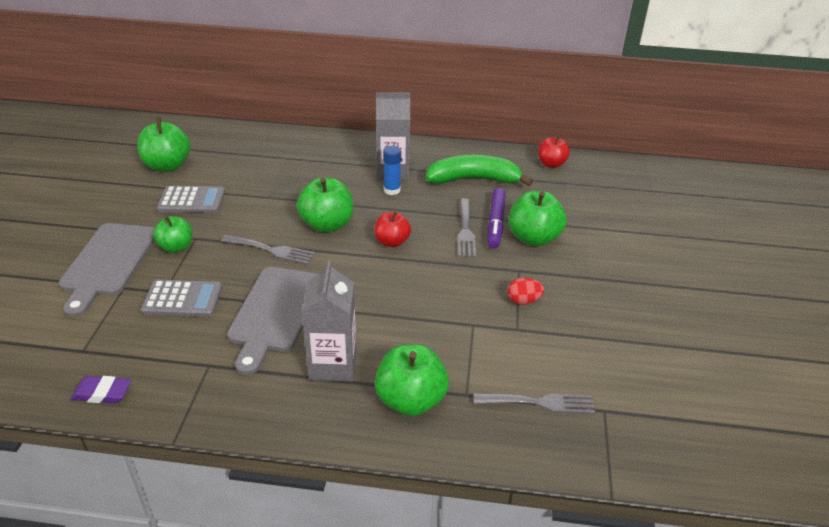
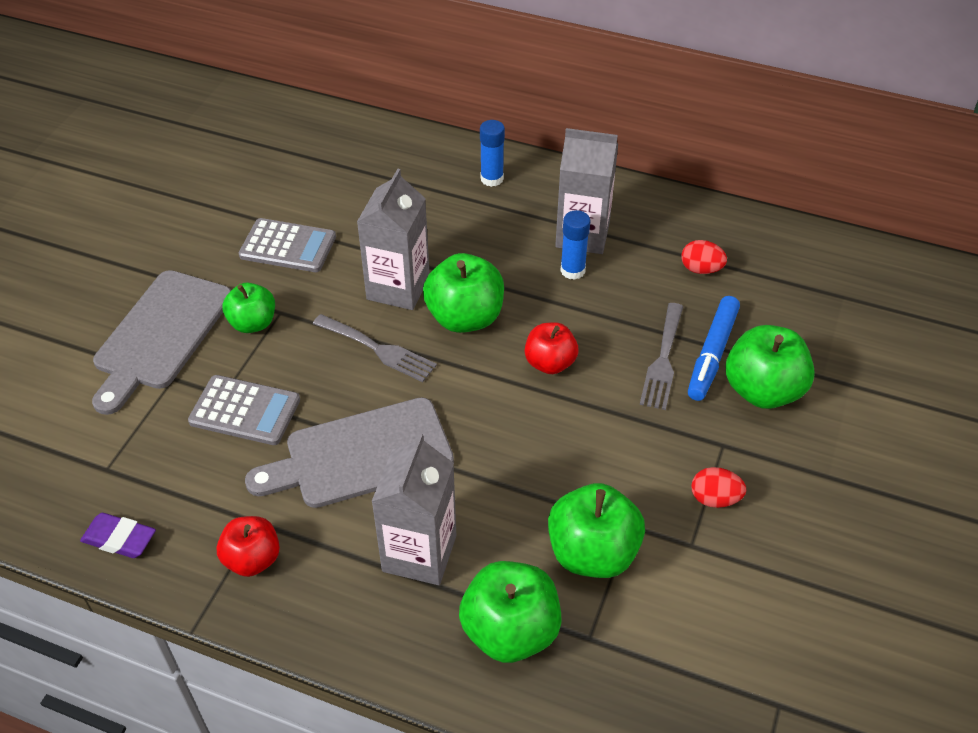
camera: 15 degrees right, 10 degrees up
green apple [137,118,190,172] -> green apple moved to [548,483,645,578]
grey cutting board [227,267,317,375] -> grey cutting board turned 45 degrees clockwise [245,398,454,508]
green banana [426,155,533,186] -> red egg [681,240,727,274]
grey fork [474,393,595,414] -> none
purple marker [488,188,506,249] -> blue marker [688,296,740,401]
red apple [538,135,570,168] -> red apple moved to [216,516,280,577]
none -> grey carton [357,169,430,310]
none -> blue glue stick [480,120,505,187]

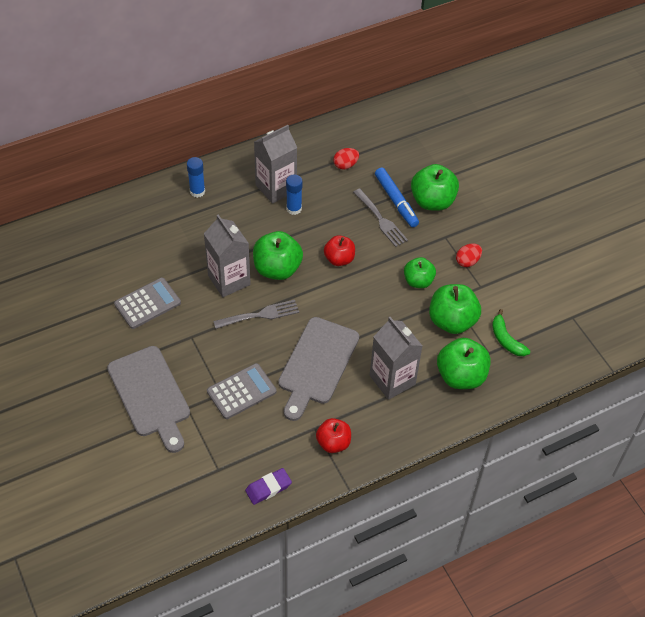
camera: 50 degrees left, 5 degrees up
green apple [222,282,275,333] -> green apple moved to [404,257,436,288]
none -> green banana [492,309,530,356]

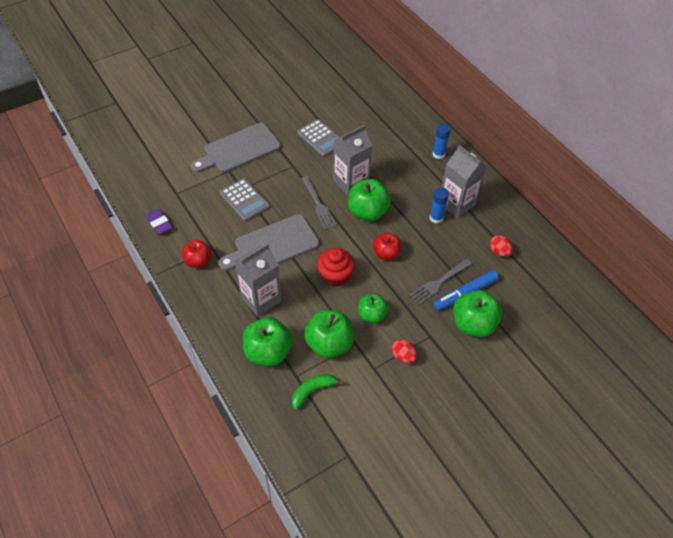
camera: 85 degrees right, 0 degrees up
grey cutting board [278,317,359,421] -> grey cutting board turned 45 degrees counterclockwise [218,214,319,271]
none -> red cupcake [317,248,355,287]

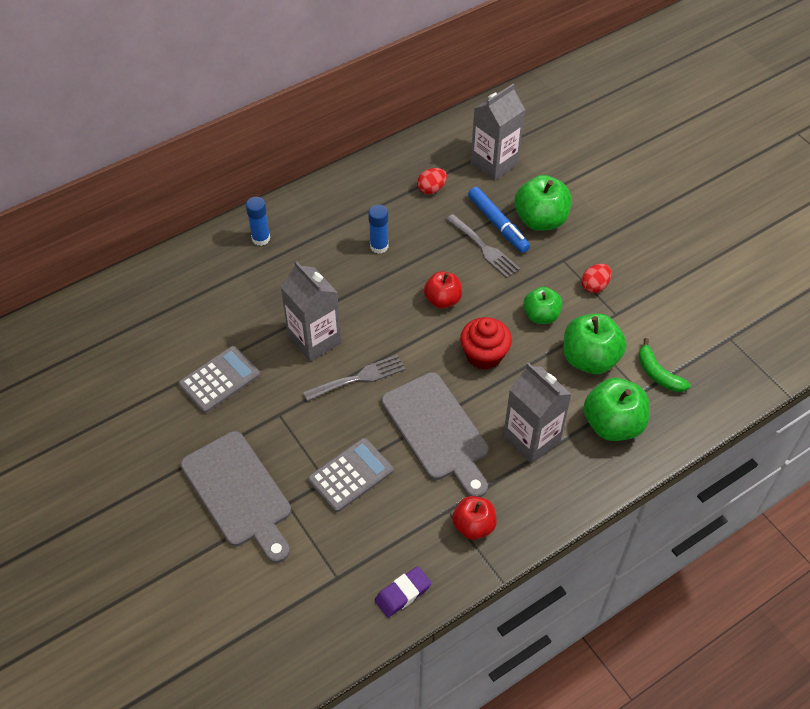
camera: 90 degrees left, 0 degrees up
green apple [348,179,391,221] -> none
grey carton [442,145,486,218] -> grey carton moved to [471,84,525,180]

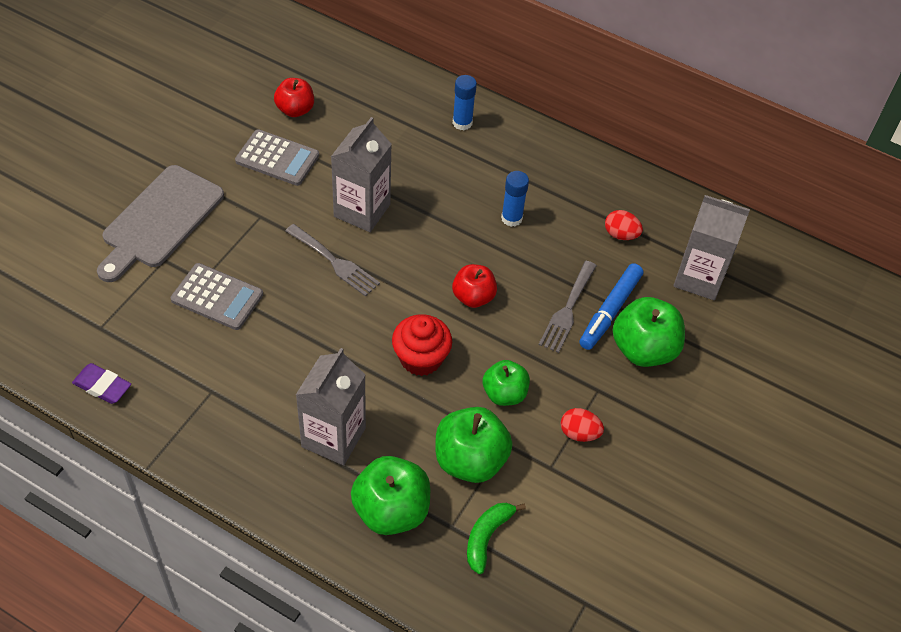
camera: 60 degrees right, 0 degrees up
grey cutting board [381,372,488,497] -> none
red apple [452,496,497,540] -> red apple moved to [274,78,314,117]

